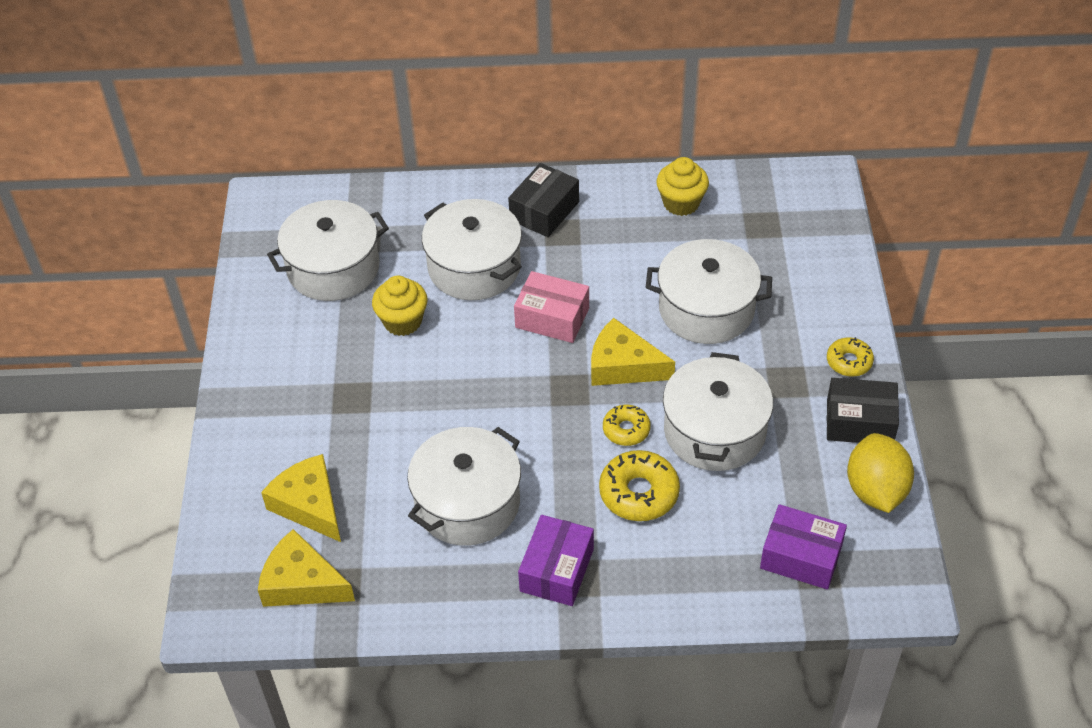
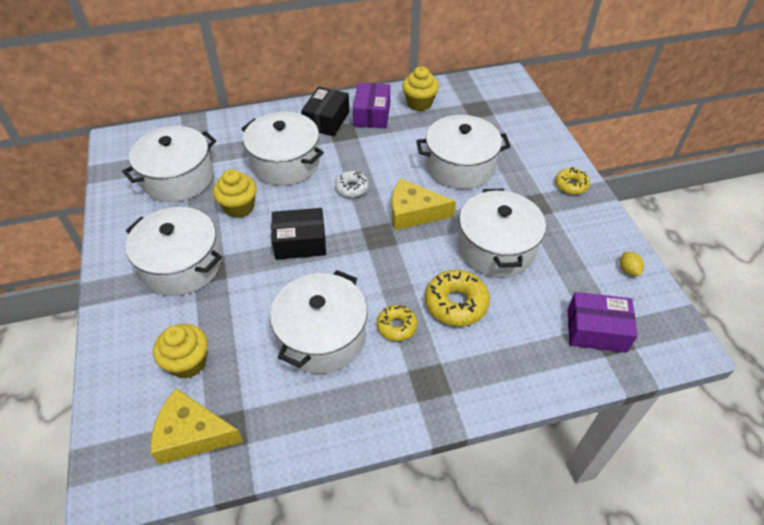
camera: 15 degrees left, 0 degrees up
yellow cheese [261,454,341,542] -> yellow cupcake [153,324,208,379]
pink box [514,271,589,343] -> white donut [335,171,369,198]
purple box [518,515,594,606] -> purple box moved to [353,83,390,128]
yellow donut [603,405,651,446] -> yellow donut moved to [377,305,417,341]
black box [827,378,899,443] -> black box moved to [271,208,326,260]
yellow lemon [847,433,914,513] -> yellow lemon [620,252,644,276], size x0.43
none -> white pot [125,207,222,296]

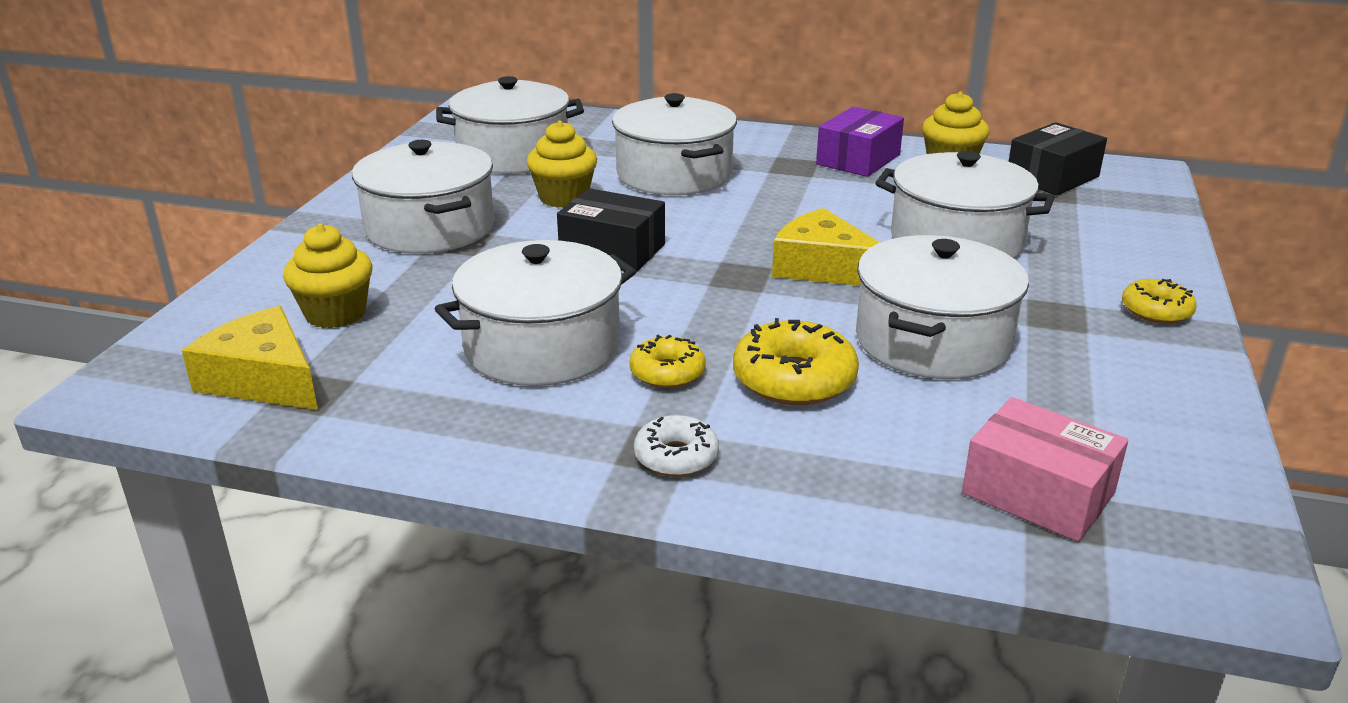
camera: 30 degrees right, 20 degrees down
black box [301,87,350,136] -> black box moved to [1009,122,1107,196]
white donut [335,171,369,198] -> white donut moved to [634,415,719,477]
purple box [567,292,638,353] -> pink box [962,397,1128,542]
yellow lemon [620,252,644,276] -> none

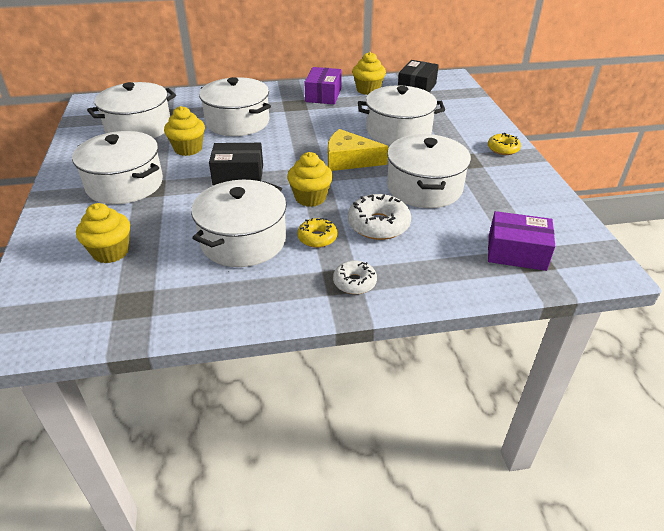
camera: 25 degrees left, 10 degrees up
yellow cheese [182,306,318,410] -> none
yellow donut [733,318,859,405] -> white donut [348,194,411,240]
pink box [962,397,1128,542] -> purple box [488,211,555,271]
none -> yellow cupcake [287,152,333,207]

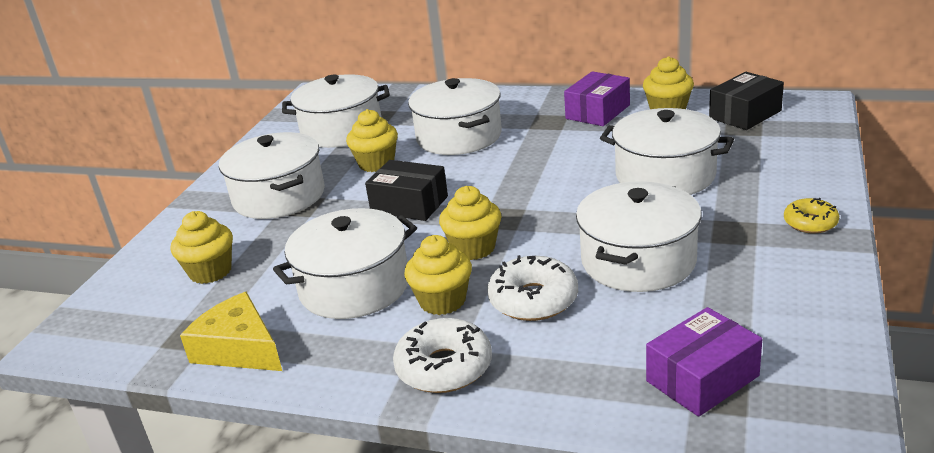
camera: 30 degrees right, 10 degrees down
yellow donut [297,218,337,248] -> yellow cupcake [404,235,472,315]
yellow cheese [328,129,389,171] -> yellow cheese moved to [180,292,282,371]
white donut [333,260,377,294] -> white donut [393,318,492,393], size x1.62
purple box [488,211,555,271] -> purple box turned 75 degrees counterclockwise [646,307,762,417]

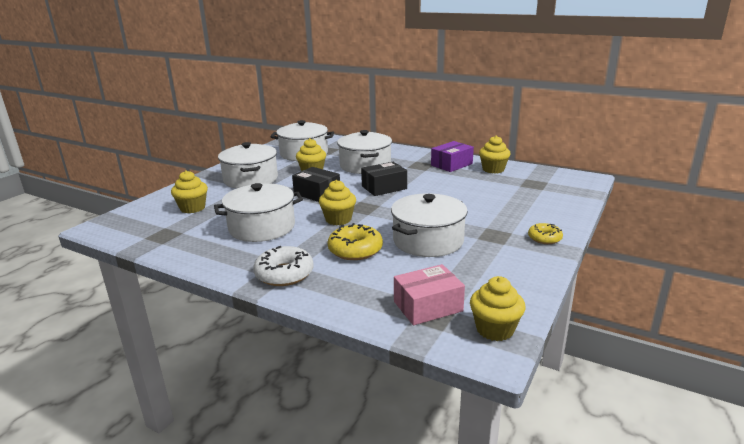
camera: 10 degrees right, 5 degrees down
yellow cheese [180,292,282,371] -> none
yellow cupcake [404,235,472,315] -> yellow cupcake moved to [470,276,525,341]
white donut [487,255,578,321] -> yellow donut [327,223,383,260]
white pot [600,108,734,195] -> none
purple box [646,307,762,417] -> pink box [394,264,465,325]
black box [709,72,784,130] -> black box moved to [361,162,407,196]

